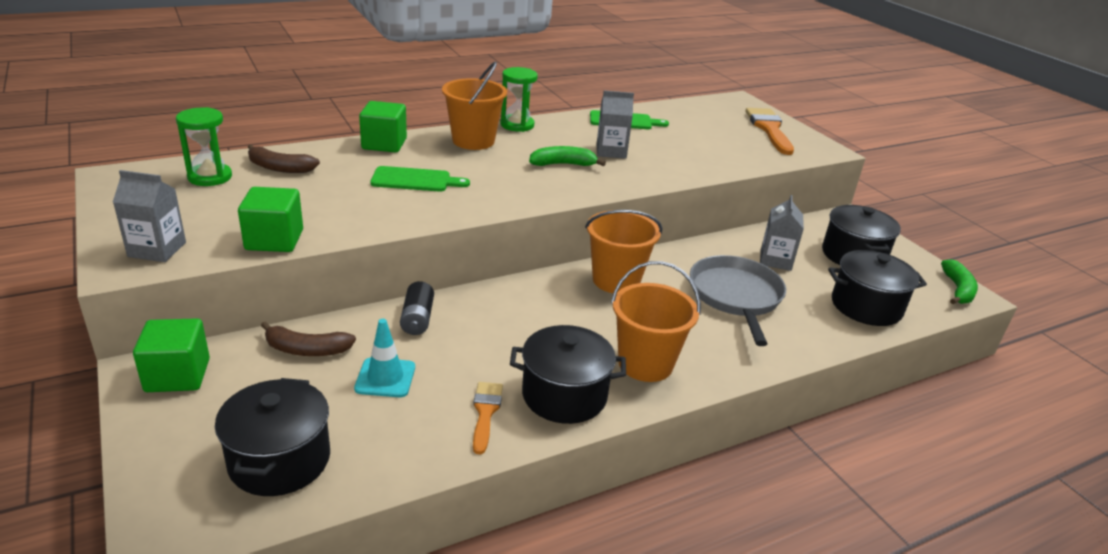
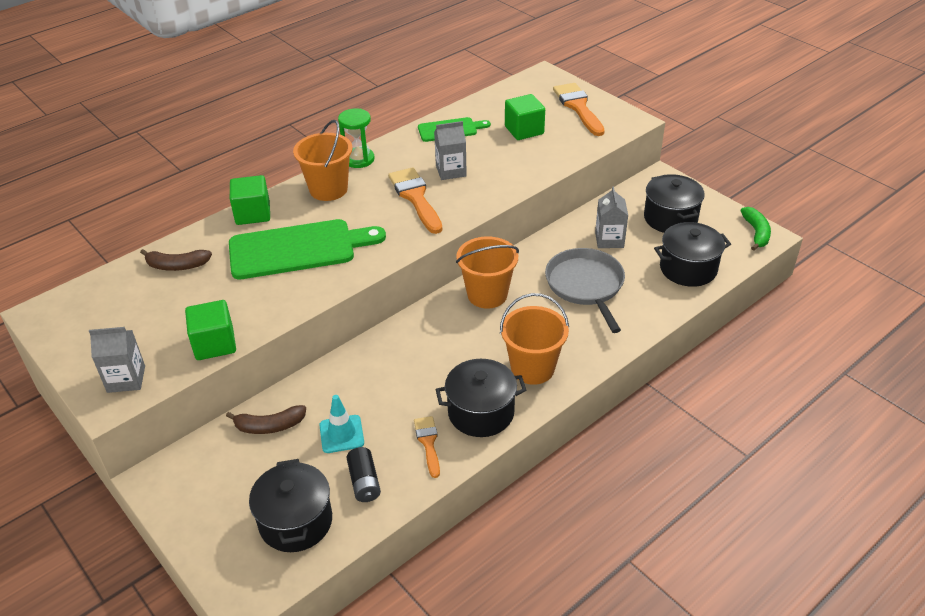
camera: 10 degrees left, 10 degrees up
green cube [133,318,210,392] -> green cube moved to [505,94,545,140]
green hourglass [176,107,232,186] -> none
green cutting board [370,166,470,192] -> green cutting board [229,219,386,279], size x1.84
black battery [400,281,434,335] -> black battery moved to [346,447,381,502]
green banana [529,146,606,166] -> orange brush [388,167,442,234]

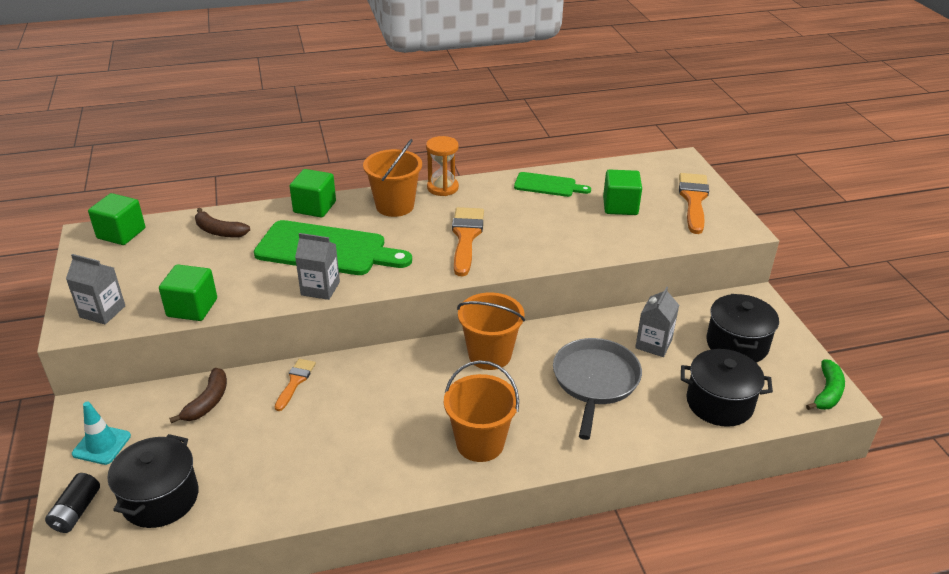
camera: 25 degrees right, 5 degrees down
brown banana [226,405,306,434] -> brown banana turned 90 degrees counterclockwise [169,368,227,423]
turquoise traffic cone [319,395,364,453] -> turquoise traffic cone moved to [72,401,131,465]
green hourglass [338,108,375,168] -> orange hourglass [426,136,459,196]
black battery [346,447,381,502] -> black battery moved to [45,473,100,533]
orange brush [414,416,440,478] -> orange brush moved to [275,359,316,411]
grey carton [434,121,467,180] -> grey carton moved to [295,233,340,300]
black pot [435,359,526,437] -> none
none -> green cube [88,193,145,245]

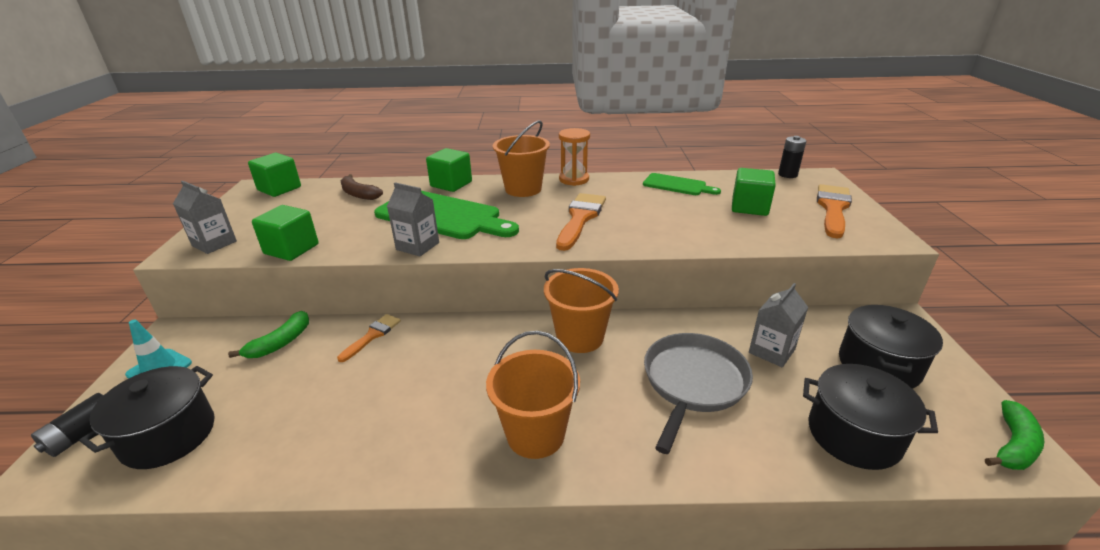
camera: 15 degrees right, 5 degrees down
brown banana [169,368,227,423] -> green banana [228,311,309,358]
none -> black battery [778,136,806,178]

